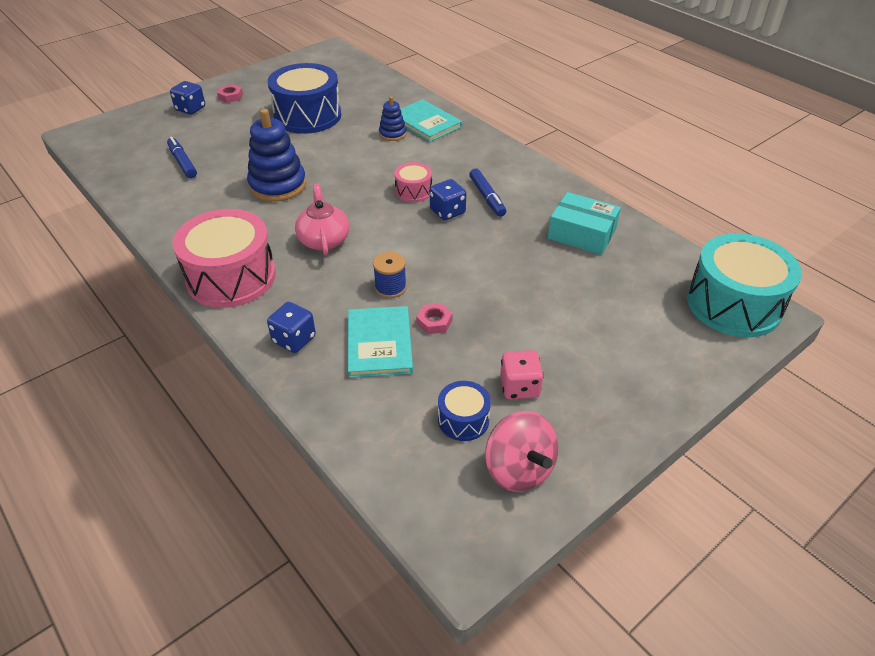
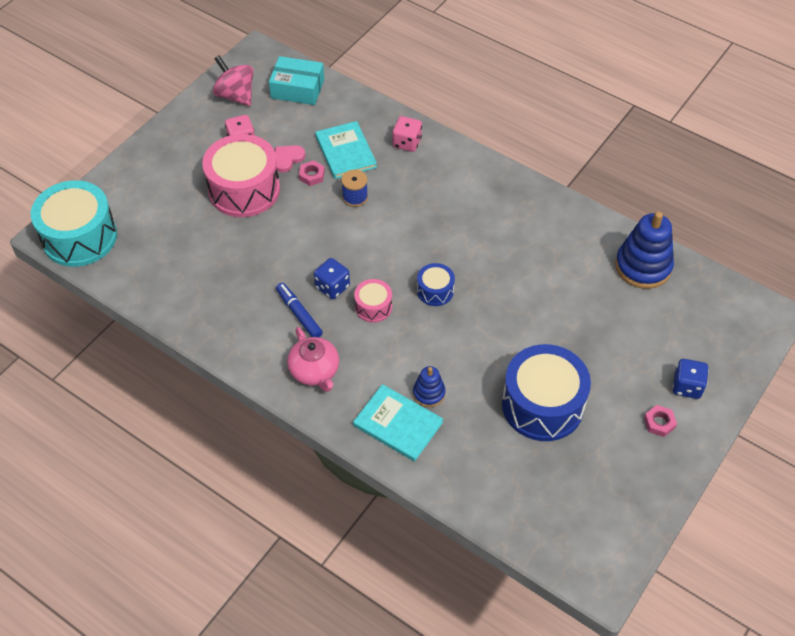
camera: 165 degrees right, 10 degrees up
blue marker [167,137,197,178] -> none
pink drum [173,209,276,308] -> pink drum moved to [202,134,280,217]
blue stacking toy [247,109,306,202] -> blue stacking toy moved to [615,211,674,289]
blue dice [267,302,316,353] -> pink dice [392,116,422,152]
pink teapot [295,184,349,256] -> pink teapot moved to [287,327,339,392]
blue drum [438,381,491,441] -> blue drum moved to [417,263,455,306]
turquoise box [548,192,621,255] -> turquoise box moved to [269,56,324,105]
none -> pink heart [275,145,306,173]

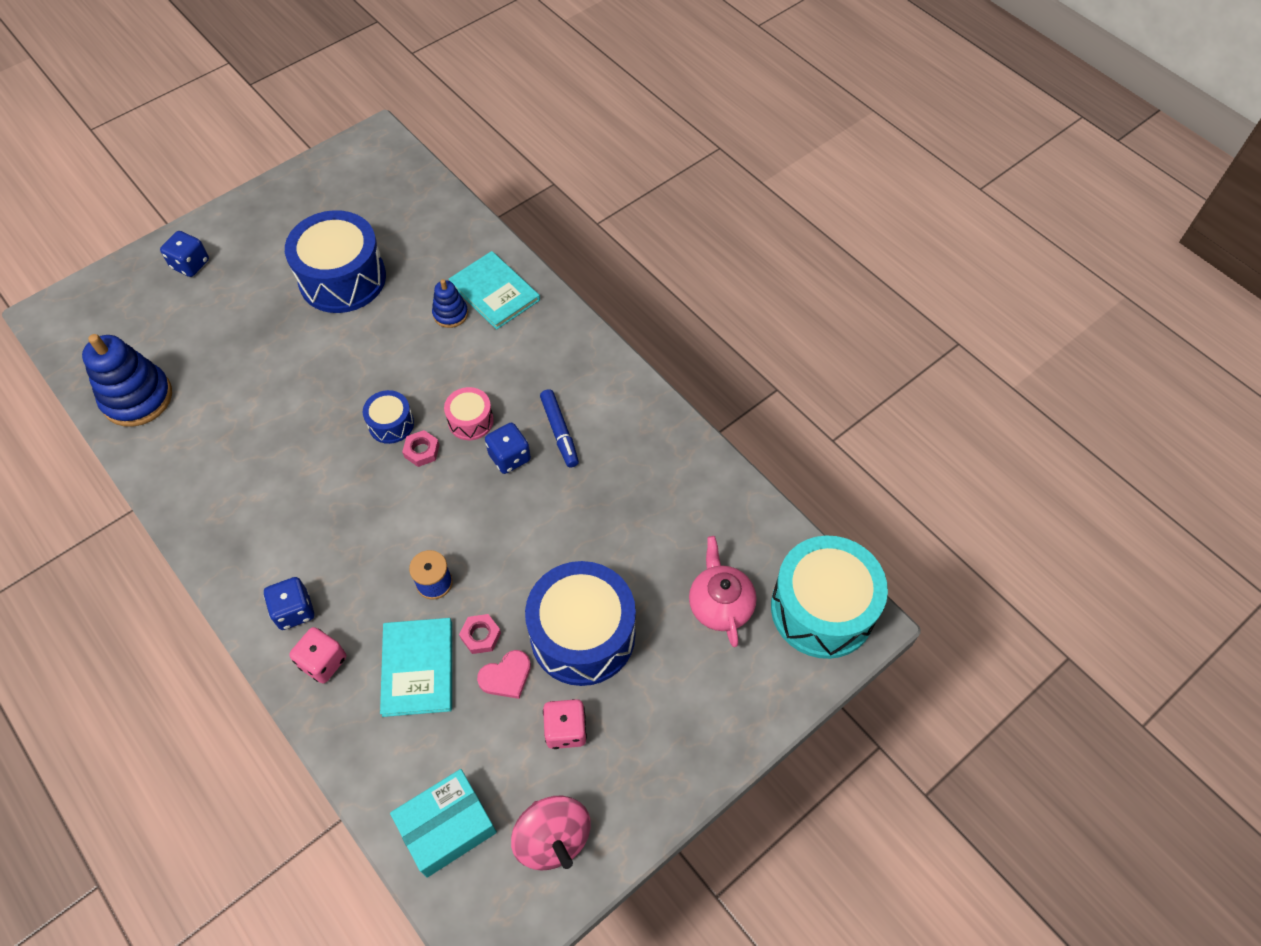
camera: 165 degrees left, 5 degrees up
pink drum [202,134,280,217] -> blue drum [525,561,636,686]
turquoise box [269,56,324,105] -> turquoise box turned 60 degrees counterclockwise [390,769,497,877]
pink teapot [287,327,339,392] -> pink teapot moved to [689,536,757,647]
pink nut [644,405,677,437] -> pink nut moved to [402,430,439,467]
none -> blue dice [264,577,314,630]

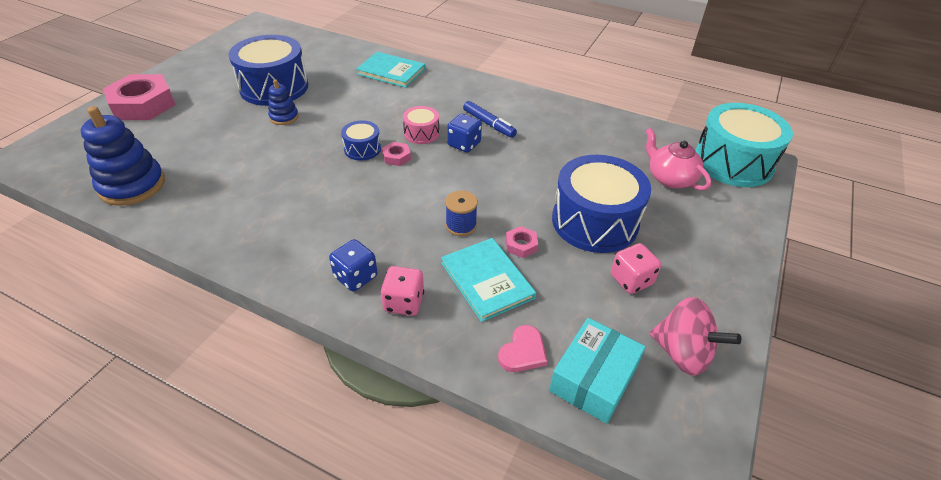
camera: 25 degrees left, 15 degrees down
blue dice [160,231,209,277] -> pink nut [103,74,176,120]
blue stacking toy [432,279,468,328] -> blue stacking toy moved to [268,80,299,125]
pink heart [477,650,531,699] -> pink heart moved to [498,325,547,372]

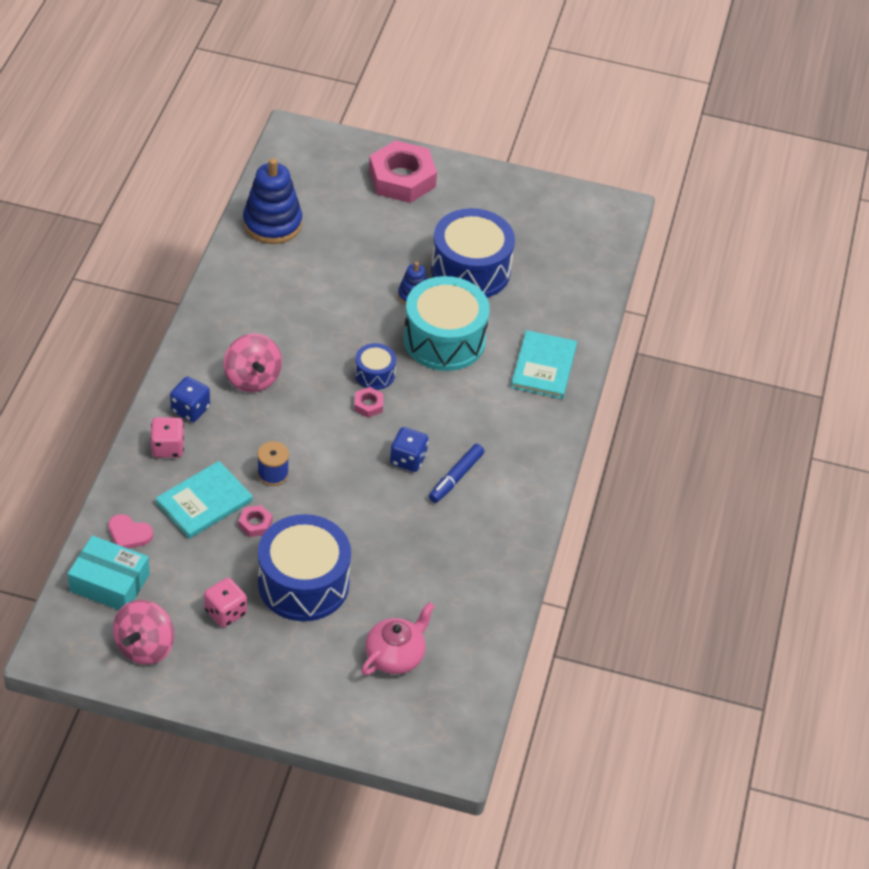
camera: 75 degrees right, 5 degrees up
pink drum [403,106,439,144] -> none
turquoise drum [695,103,793,187] -> turquoise drum moved to [403,276,490,371]
none -> pink spinning top [224,333,282,393]

